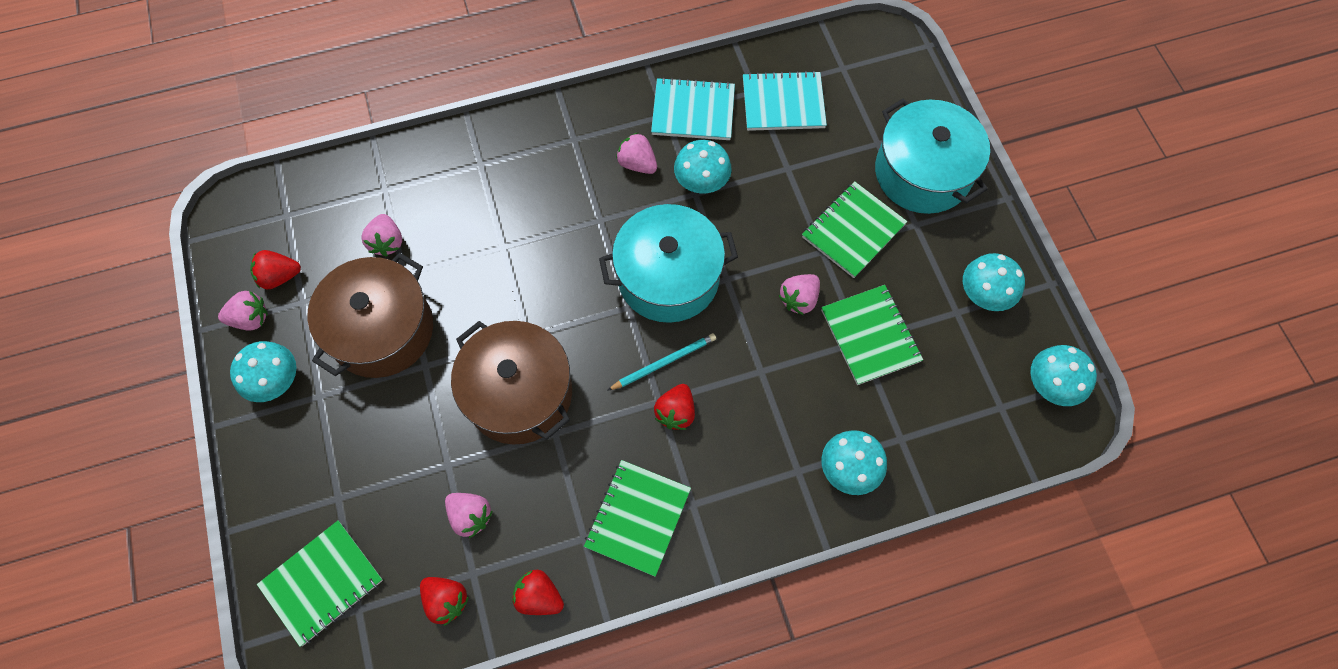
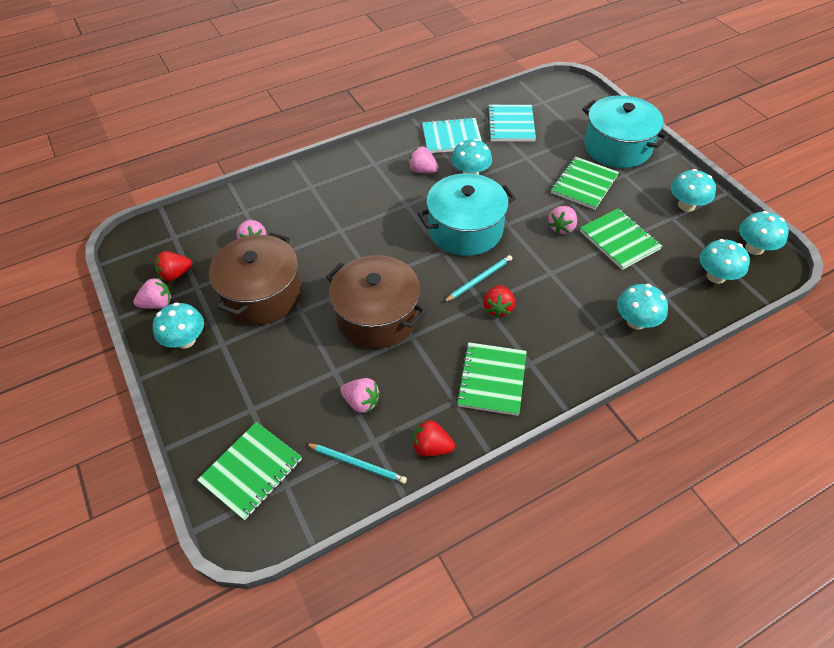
camera: 10 degrees left, 15 degrees down
red strawberry [420,577,469,626] -> turquoise pencil [305,443,407,484]
turquoise notebook [743,70,827,131] -> turquoise notebook turned 75 degrees counterclockwise [487,105,536,141]
none -> turquoise mushroom [700,239,750,284]

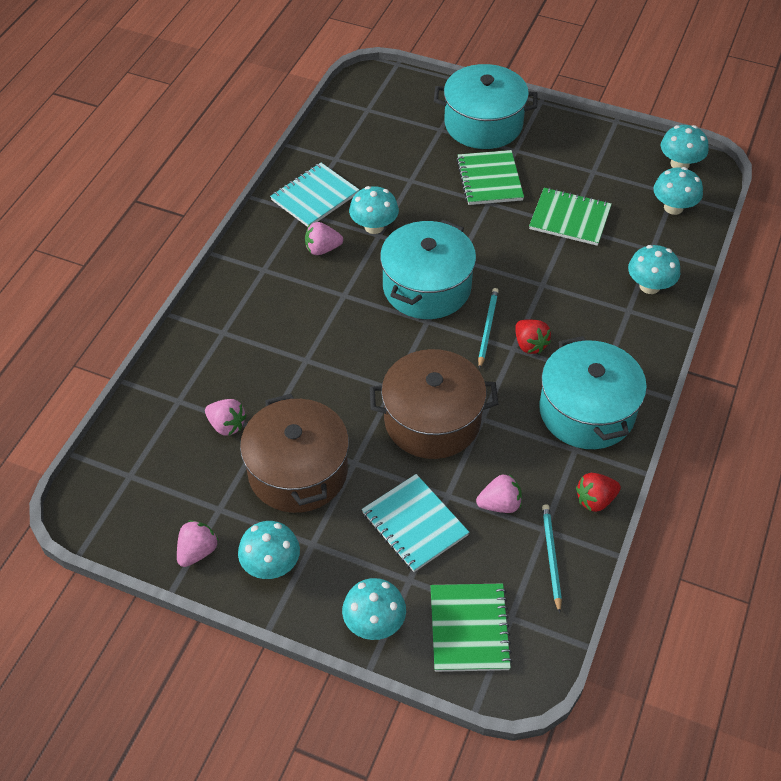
camera: 40 degrees left, 0 degrees up
red strawberry [155,251,192,281] -> none
turquoise pencil [305,443,407,484] -> turquoise pencil turned 75 degrees counterclockwise [542,504,562,614]
green notebook [456,342,527,416] -> turquoise pot [539,336,647,449]
turquoise notebook [487,105,536,141] -> turquoise notebook moved to [362,474,469,572]
pink strawberry [548,206,577,234] -> none
turquoise mushroom [671,169,716,212] -> turquoise mushroom moved to [342,578,406,640]

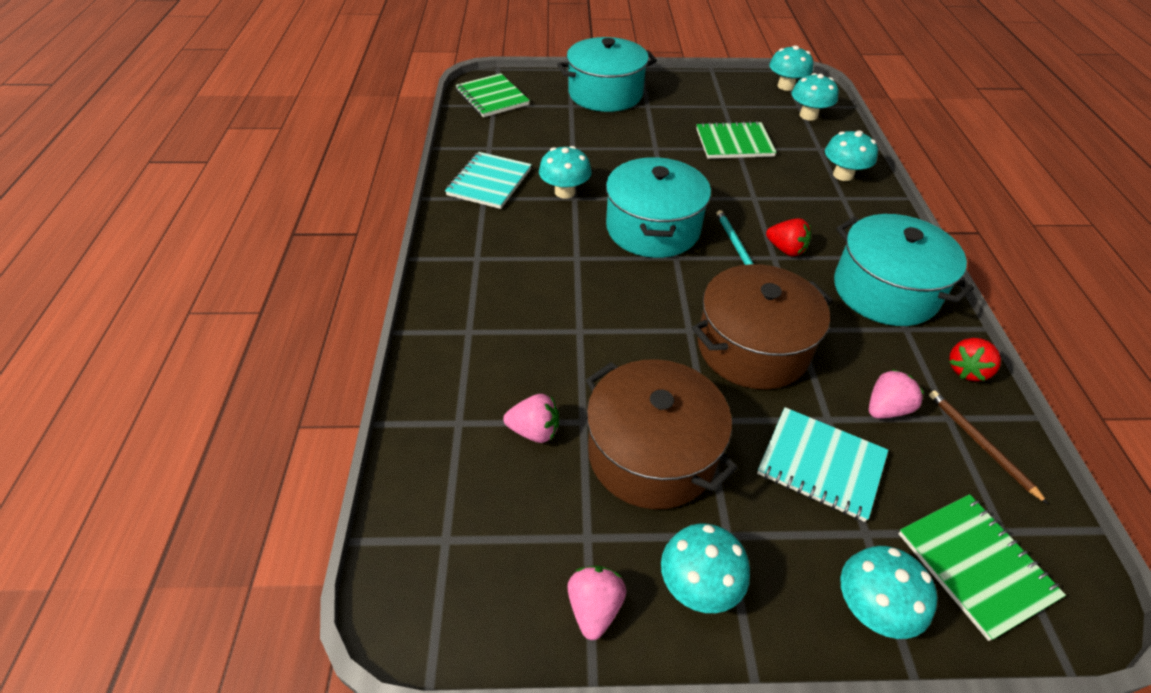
camera: 25 degrees left, 5 degrees down
pink strawberry [305,222,343,255] -> none
green notebook [456,150,524,205] -> green notebook moved to [455,73,530,117]
turquoise pencil [542,504,562,614] -> brown pencil [929,390,1048,504]

